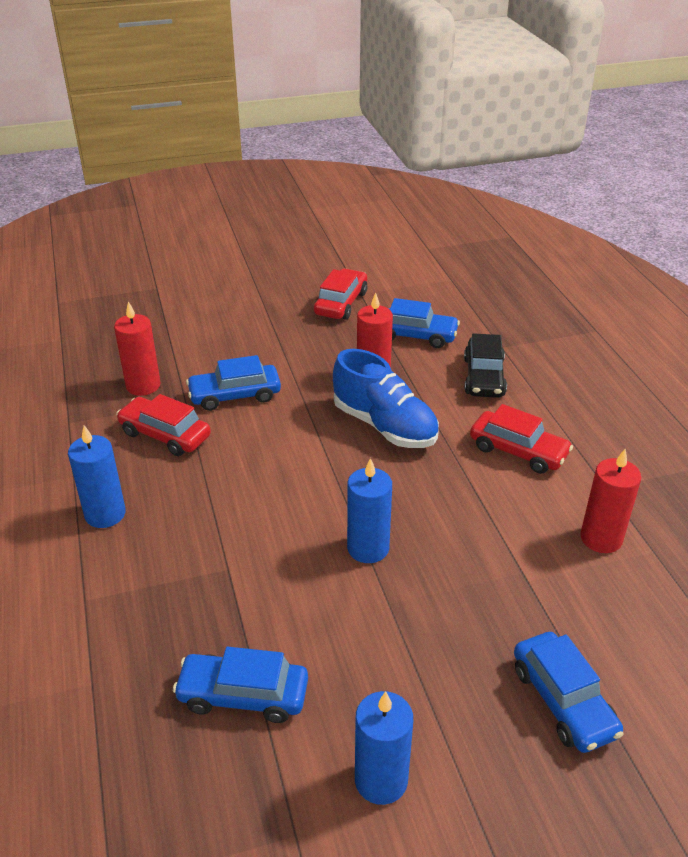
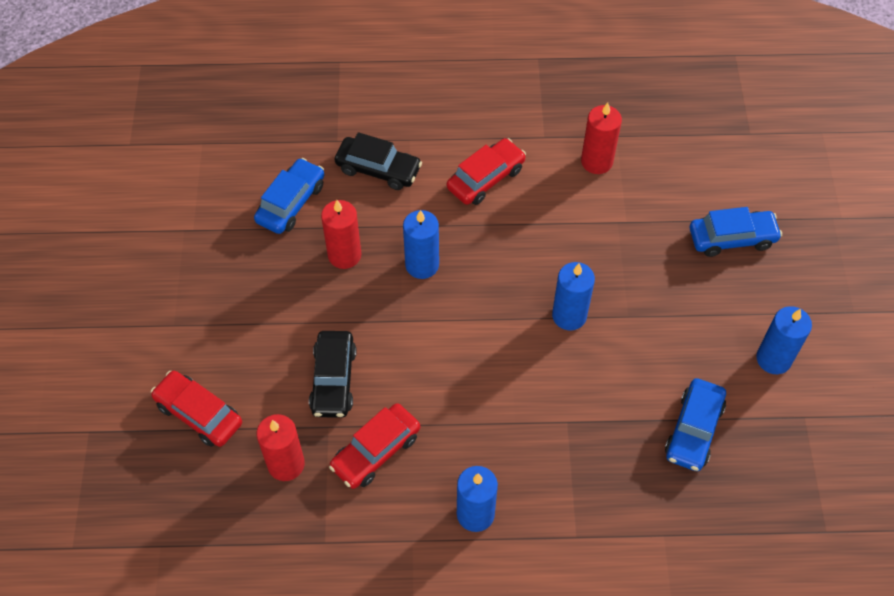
camera: 75 degrees left, 20 degrees up
blue car [186,355,281,411] -> black car [309,331,356,418]
red car [314,269,367,320] -> red car moved to [151,371,242,447]
blue shoe [333,349,439,448] -> blue candle [403,210,439,279]

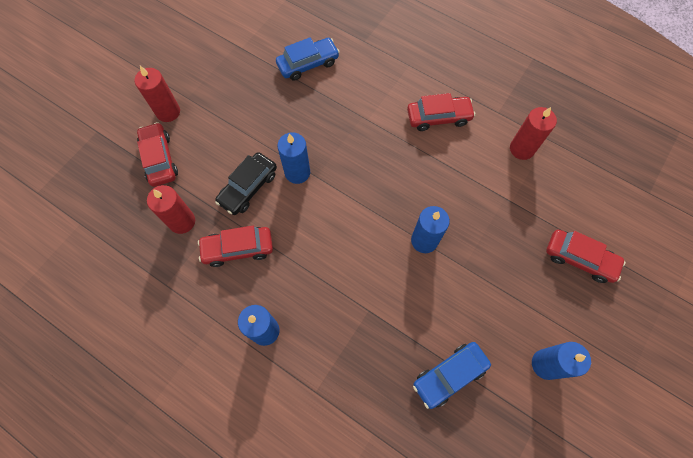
camera: 35 degrees right, 10 degrees up
red candle [321,200,361,269] -> red candle moved to [134,66,180,122]
black car [335,132,422,190] -> none
blue candle [403,210,439,279] -> blue candle moved to [277,132,310,184]
blue car [690,207,782,257] -> red car [546,230,626,283]

